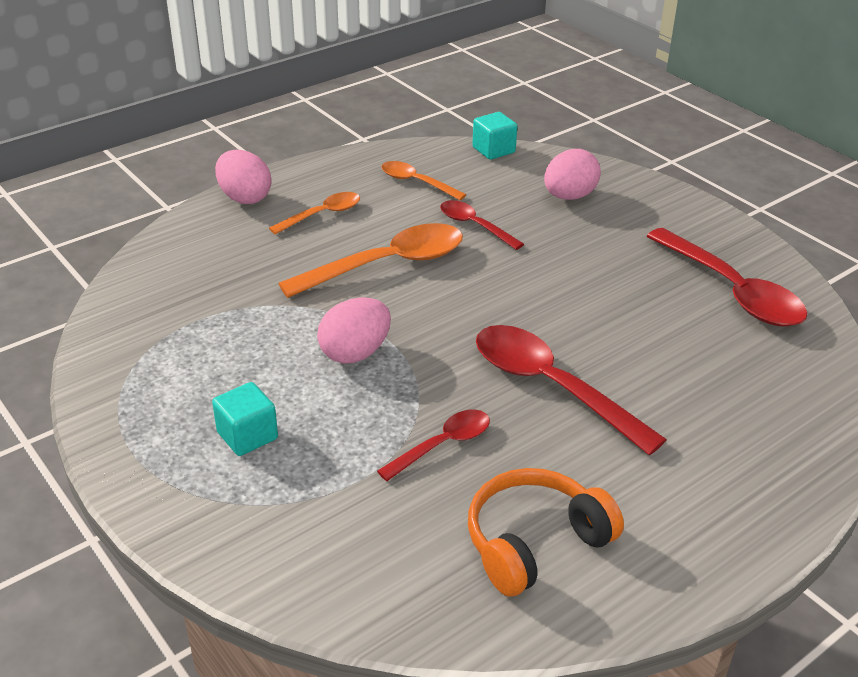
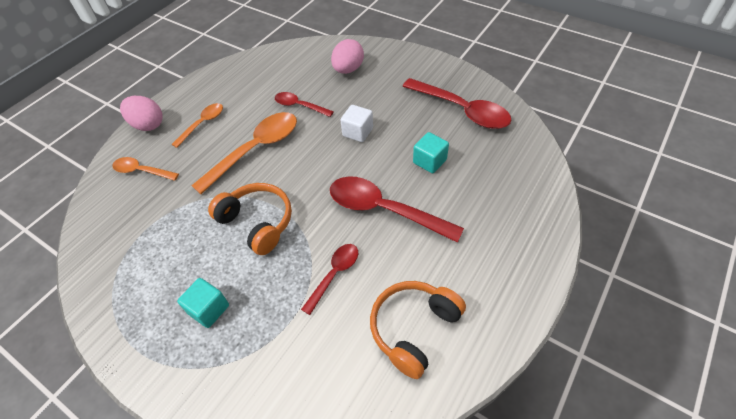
camera: 15 degrees left, 15 degrees up
pink egg [317,297,391,364] -> orange headphones [208,183,292,255]
orange spoon [382,161,466,200] -> orange spoon moved to [112,157,179,181]
turquoise cube [472,112,517,160] -> turquoise cube moved to [413,132,449,173]
none -> white cube [341,105,373,142]

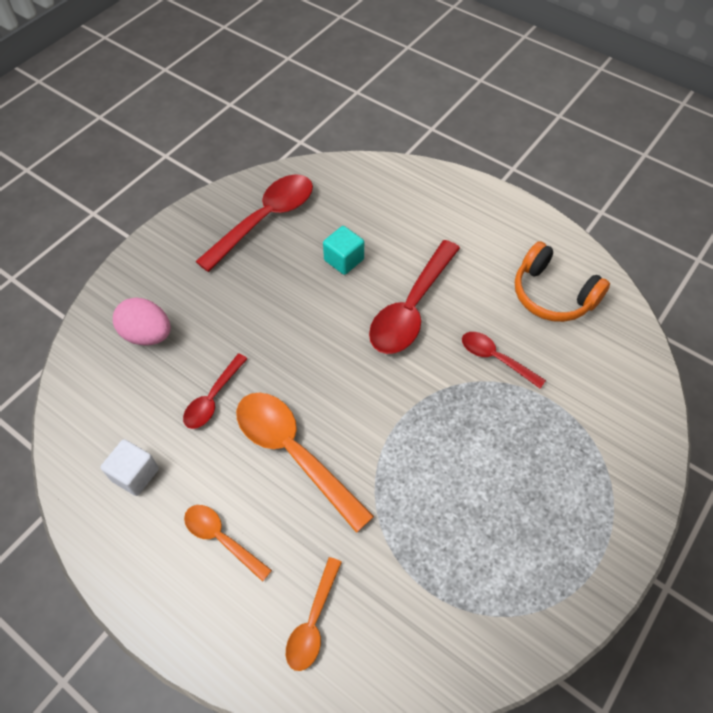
camera: 90 degrees left, 5 degrees up
pink egg [120,96,163,131] -> none
turquoise cube [177,278,229,328] -> none
orange headphones [208,183,292,255] -> none
white cube [341,105,373,142] -> white cube moved to [101,439,159,496]

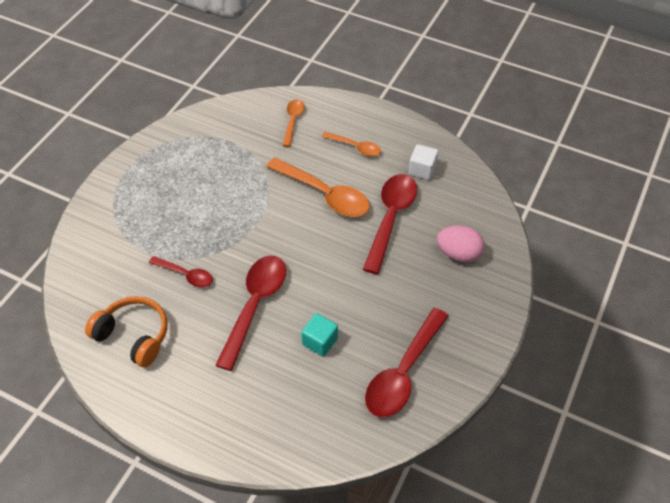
camera: 170 degrees right, 5 degrees down
red spoon [183,353,248,429] -> red spoon [363,174,417,274], size x1.80

